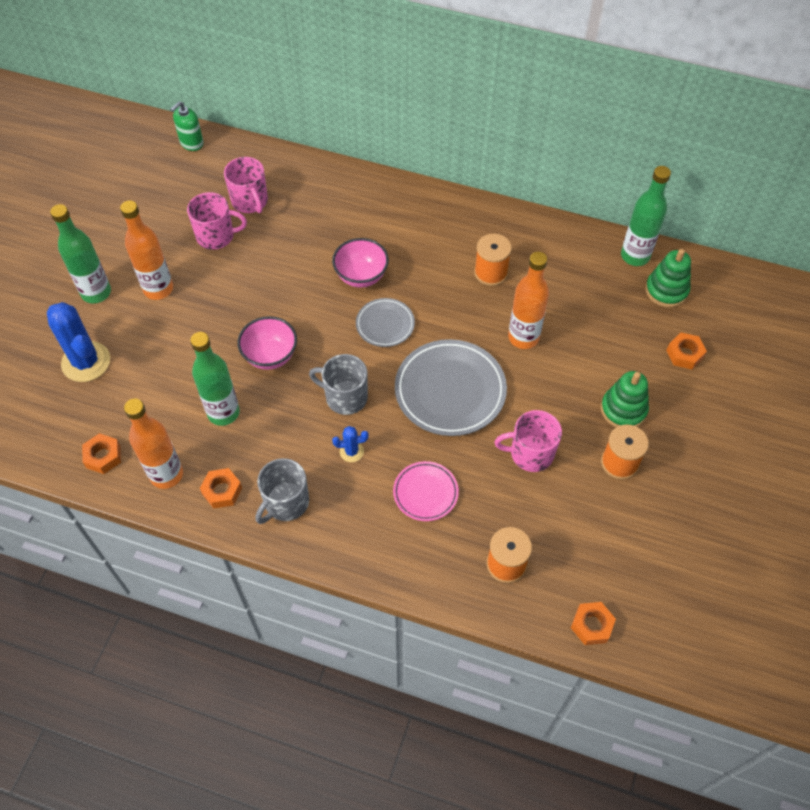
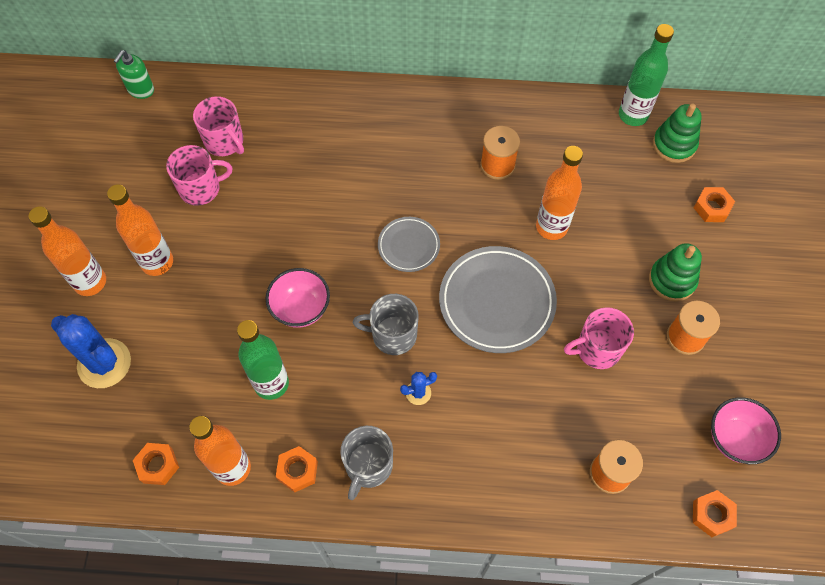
camera: 15 degrees left, 5 degrees up
green bottle [50,204,111,303] -> orange bottle [29,206,106,296]
pink bowl [332,238,389,288] -> pink bowl moved to [711,397,781,464]
pink plate [393,461,459,521] -> none

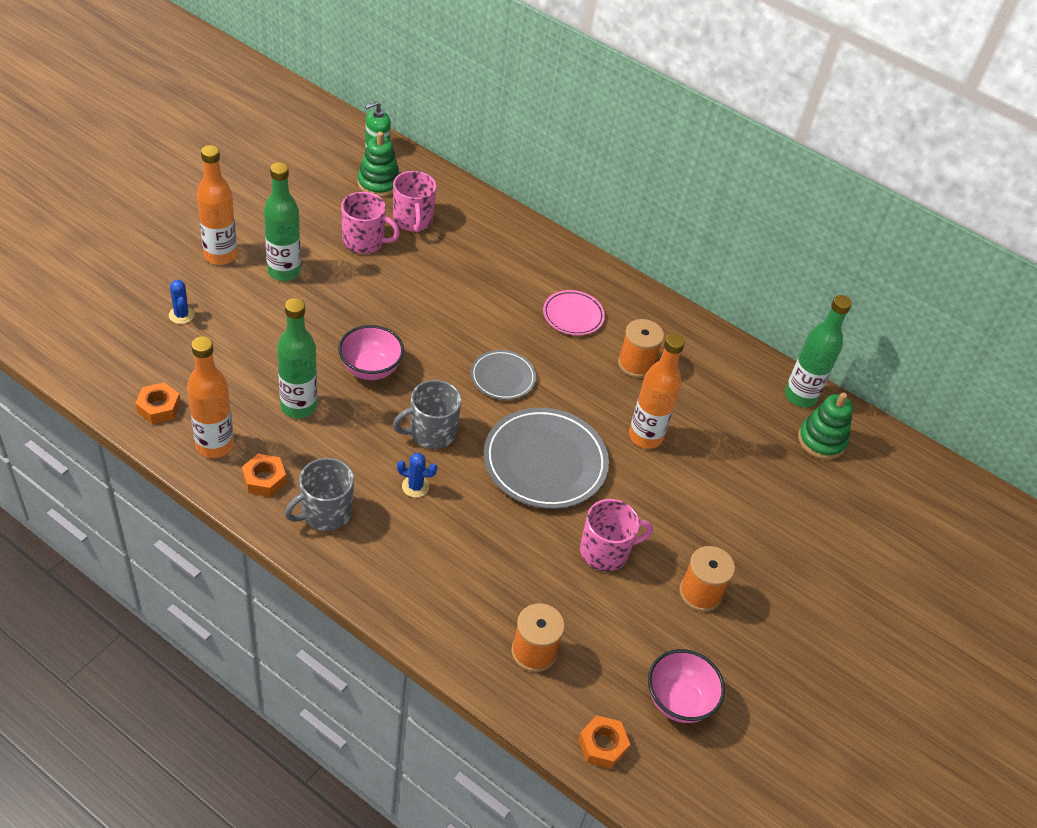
camera: 25 degrees right, 15 degrees down
blue cactus [51,314,131,388] -> blue cactus [169,280,195,324], size x0.48
orange bottle [107,184,173,276] -> green bottle [264,162,301,281]
grey mug [353,294,418,355] -> grey mug turned 60 degrees counterclockwise [393,380,462,449]
pink mug [564,307,634,369] -> pink mug turned 150 degrees clockwise [580,499,653,572]
green stacking toy [649,243,702,302] -> green stacking toy moved to [357,132,400,197]
orange nut [694,187,735,222] -> none
none -> pink plate [543,290,605,335]

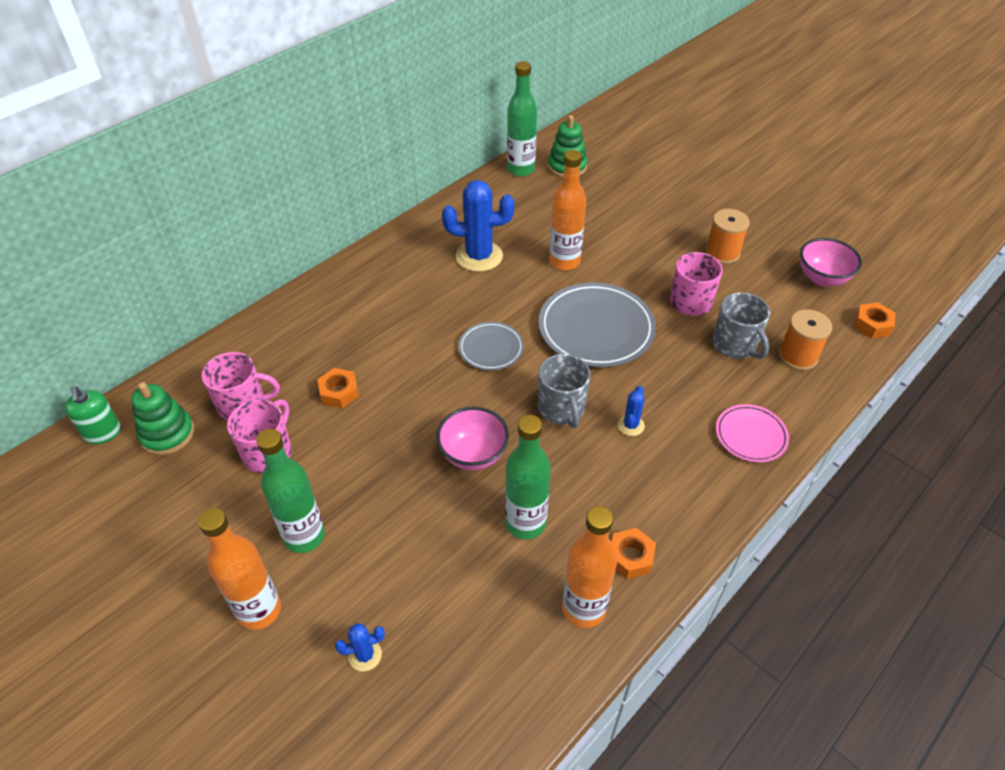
camera: 75 degrees left, 0 degrees up
orange nut [135,382,181,424] -> orange nut moved to [317,368,359,408]
grey mug [285,458,354,531] -> grey mug moved to [713,292,770,359]
pink plate [543,290,605,335] -> pink plate moved to [716,404,789,462]
orange spool [618,319,664,378] -> blue cactus [442,180,514,272]

